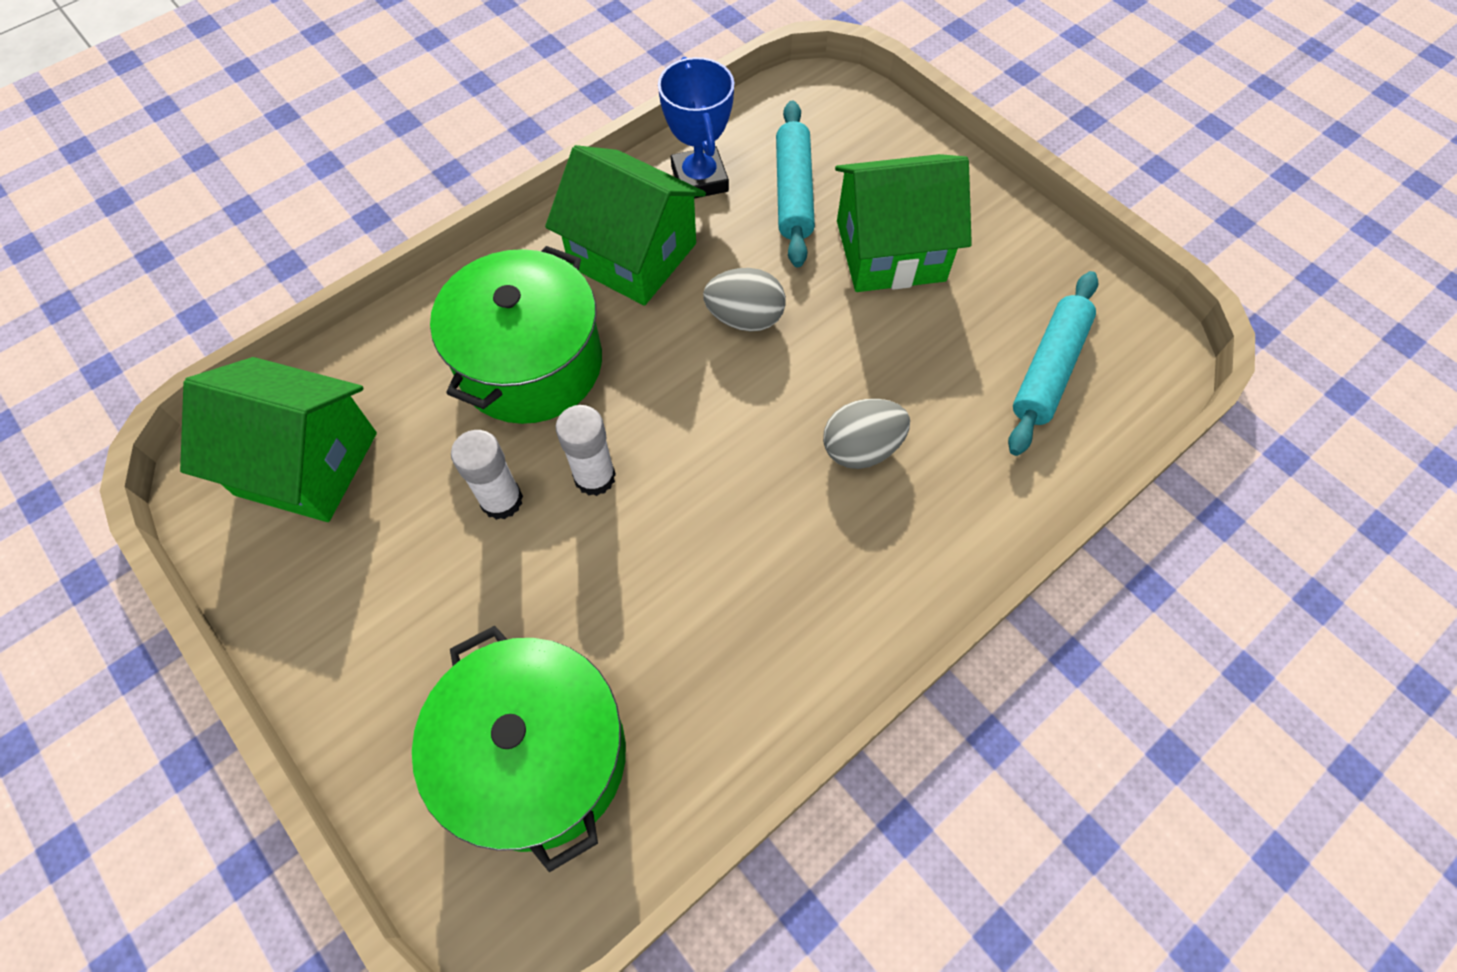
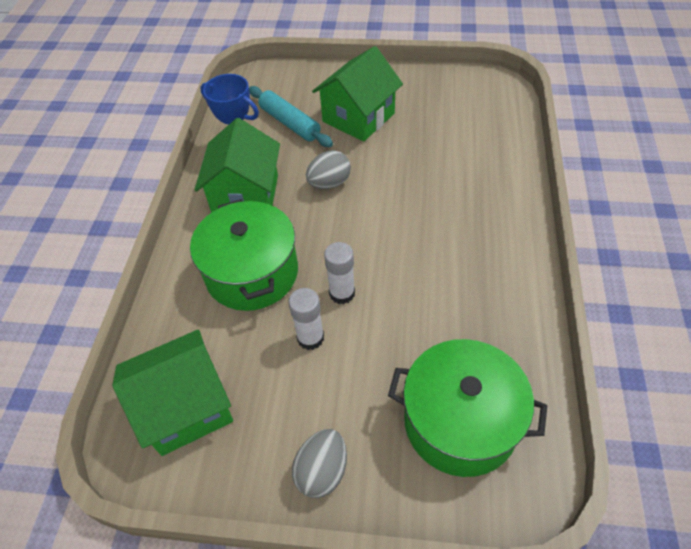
camera: 40 degrees left, 10 degrees down
green house [545,145,706,306] -> green house turned 75 degrees counterclockwise [195,118,280,213]
grey egg [823,399,910,469] -> grey egg moved to [292,429,347,498]
turquoise rolling pin [1008,271,1098,456] -> none

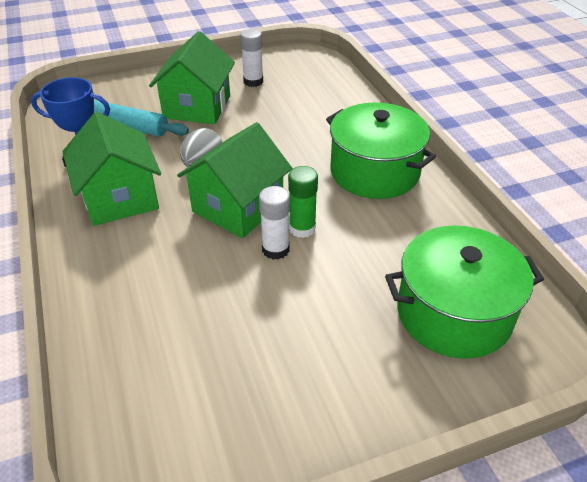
camera: 30 degrees left, 10 degrees down
green house [112,330,233,456] -> green house moved to [177,122,292,238]
green pot [190,199,298,311] -> green pot moved to [326,102,436,199]
white glue stick [288,288,324,350] -> white glue stick moved to [240,29,263,87]
grey egg [292,429,347,498] -> none
none -> green glue stick [288,166,318,238]

